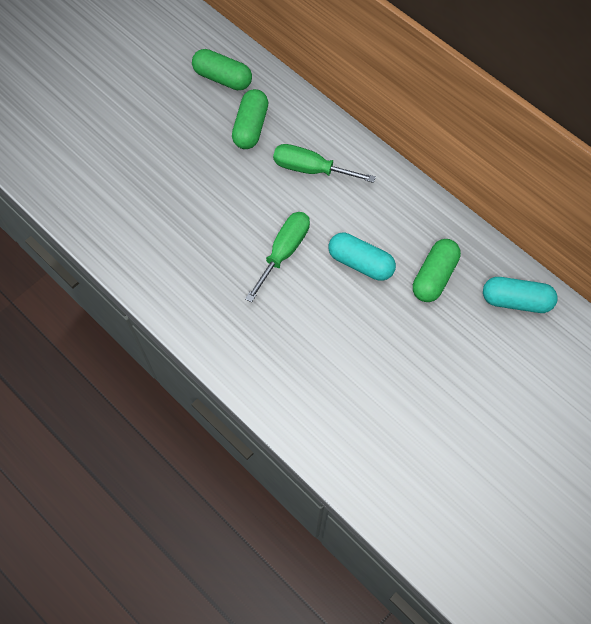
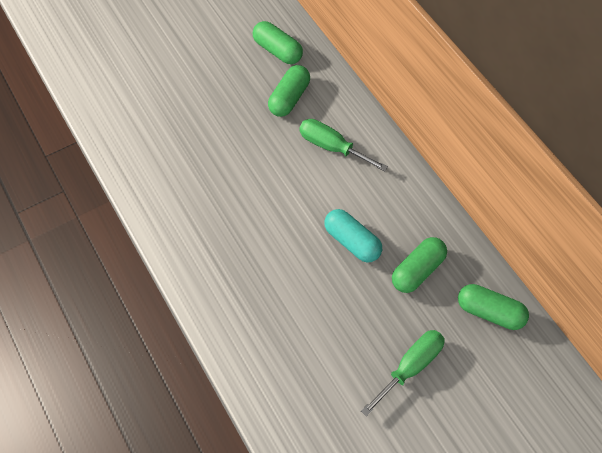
camera: 15 degrees right, 5 degrees down
green screwdriver [245,212,310,302] -> green screwdriver moved to [361,330,445,417]
turquoise capsule [483,277,558,313] -> green capsule [458,284,529,330]

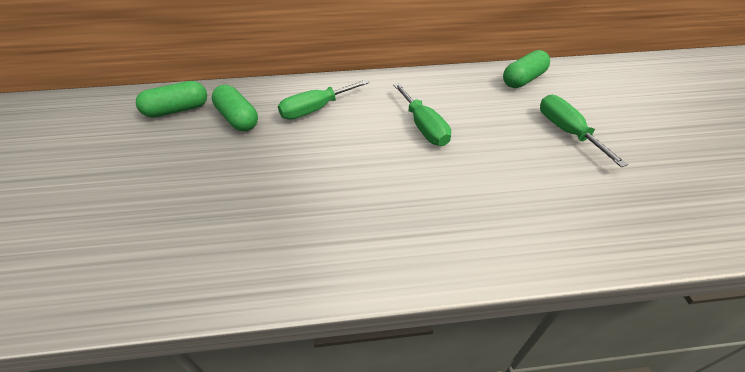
camera: 65 degrees left, 15 degrees down
turquoise capsule [324,209,382,263] -> green screwdriver [393,83,451,146]
green capsule [392,237,447,293] -> none

